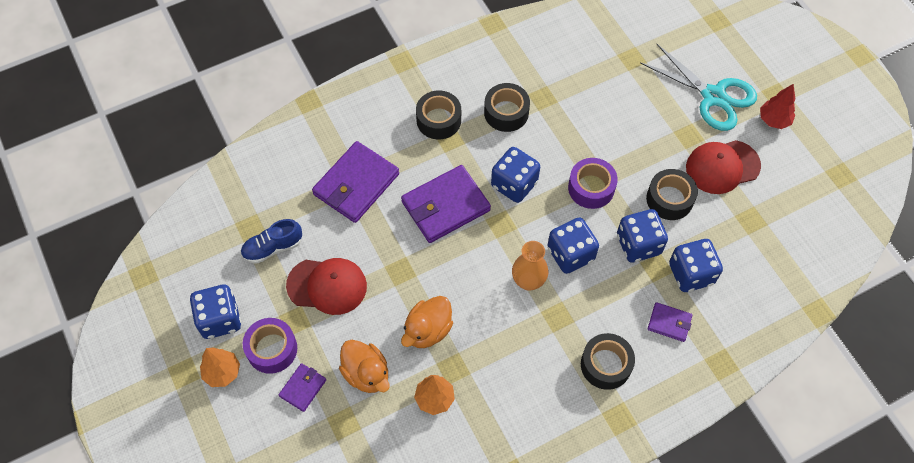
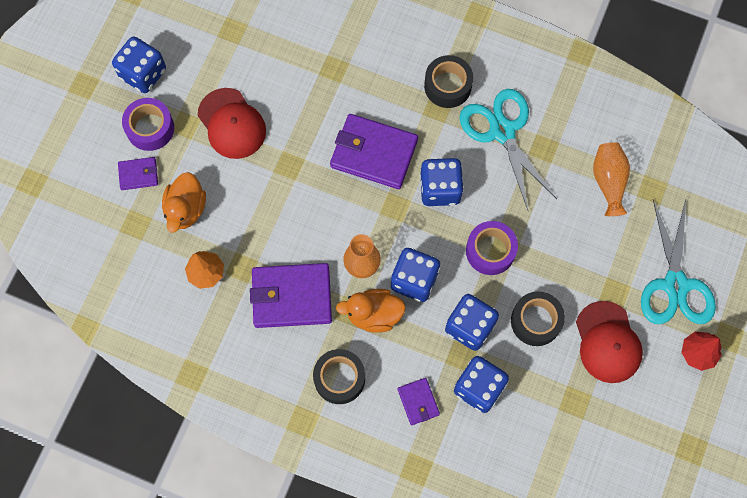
camera: 50 degrees right, 10 degrees up
orange tree [200,348,240,387] -> none
blue shoe [241,219,302,264] -> none
purple wallet [312,141,399,223] -> purple wallet moved to [250,263,332,328]
orange duck [401,296,453,348] -> orange duck moved to [336,289,406,333]
black tape [484,83,530,132] -> turquoise scissors [459,89,557,210]
red cap [686,140,761,194] -> red cap turned 135 degrees counterclockwise [576,301,643,383]
none -> orange vase [593,143,630,216]

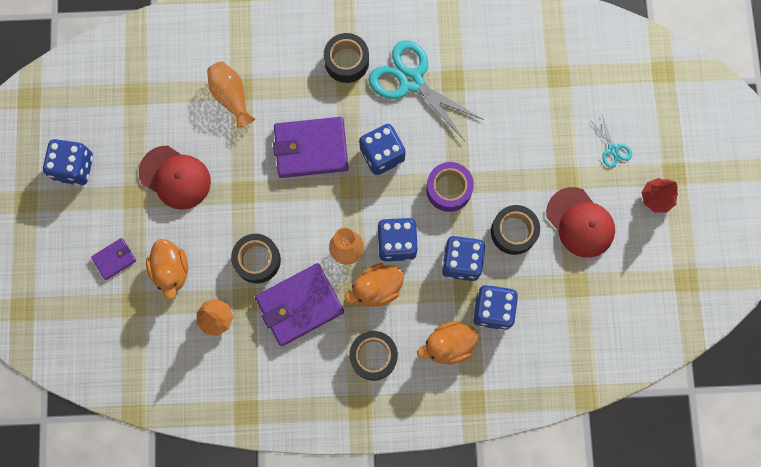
camera: 25 degrees left, 5 degrees up
purple tape [122,98,174,151] -> none
purple wallet [398,378,440,425] -> orange duck [417,321,479,365]
orange vase [593,143,630,216] -> orange vase moved to [207,61,255,129]
turquoise scissors [641,200,716,324] -> turquoise scissors [590,115,632,168], size x0.46
none -> black tape [231,234,281,283]

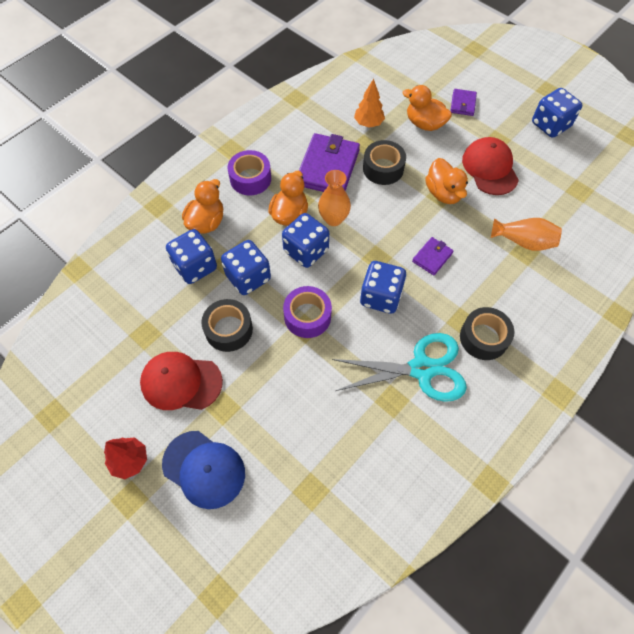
camera: 135 degrees right, 15 degrees down
red cap [139,146,211,210] -> red cap turned 90 degrees clockwise [462,137,519,195]
purple wallet [273,117,349,178] -> purple wallet [412,237,453,275], size x0.50
black tape [349,331,398,380] -> purple tape [228,150,271,195]
turquoise scissors [590,115,632,168] -> blue cap [162,431,245,509]
none -> orange duck [425,158,468,204]

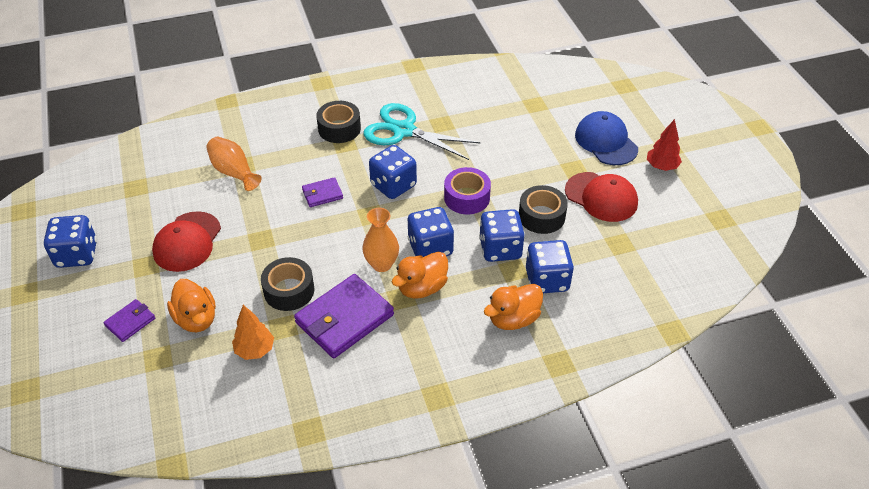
camera: 150 degrees left, 15 degrees down
purple tape [228,150,271,195] -> none
orange duck [425,158,468,204] -> none

